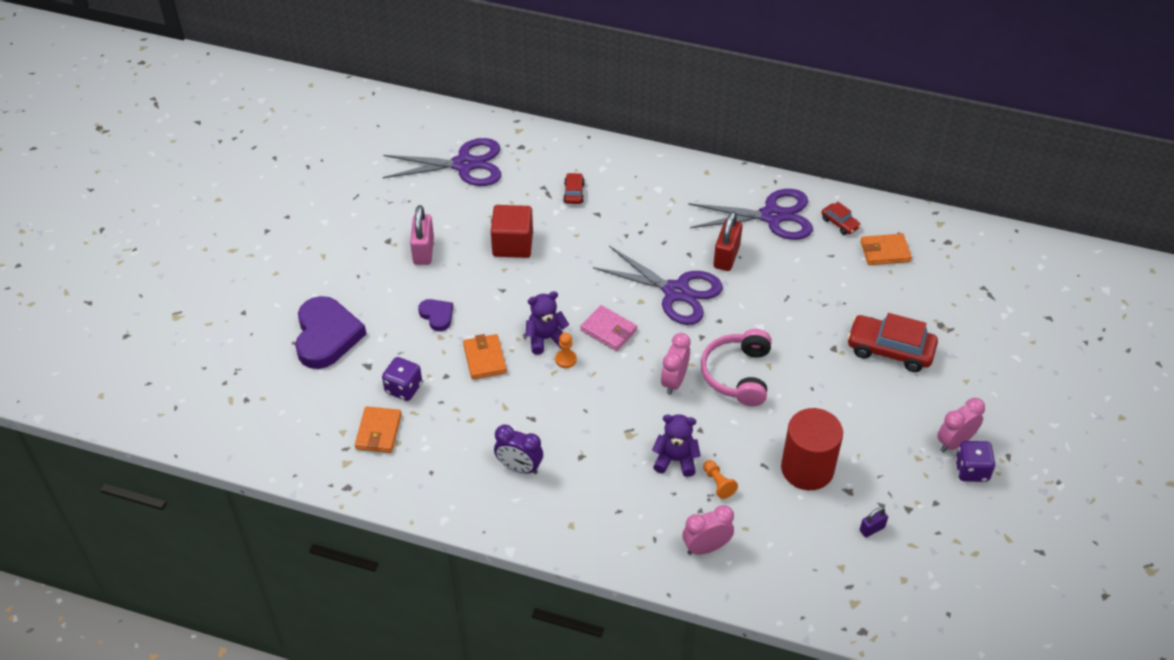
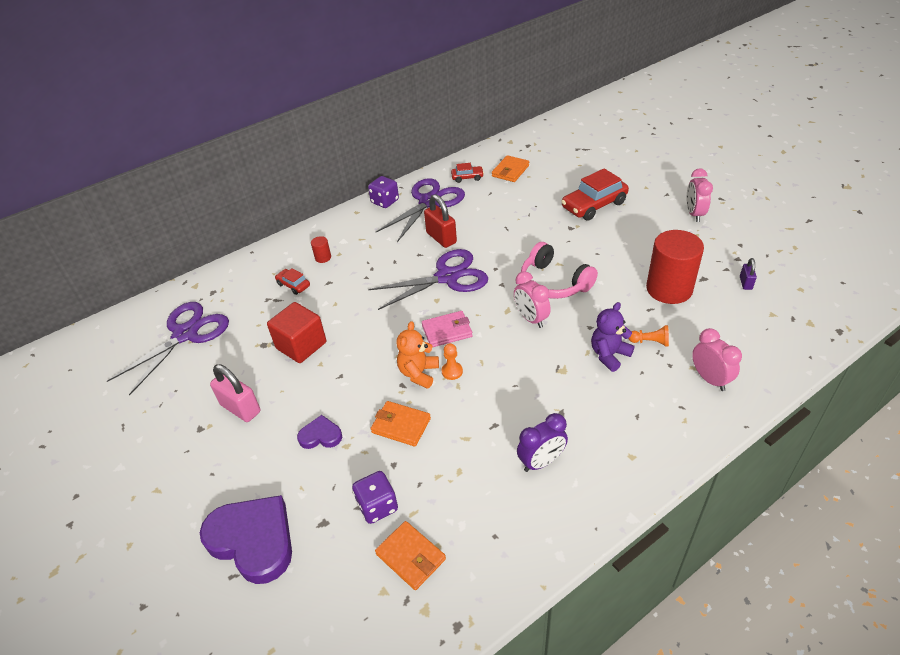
camera: 50 degrees left, 5 degrees down
purple teddy bear [525,291,569,355] -> orange teddy bear [396,321,439,389]
pink clock [683,505,734,555] -> pink clock turned 135 degrees clockwise [692,328,742,391]
purple dice [955,441,995,482] -> purple dice moved to [368,176,399,208]
none -> red cylinder [311,236,331,263]

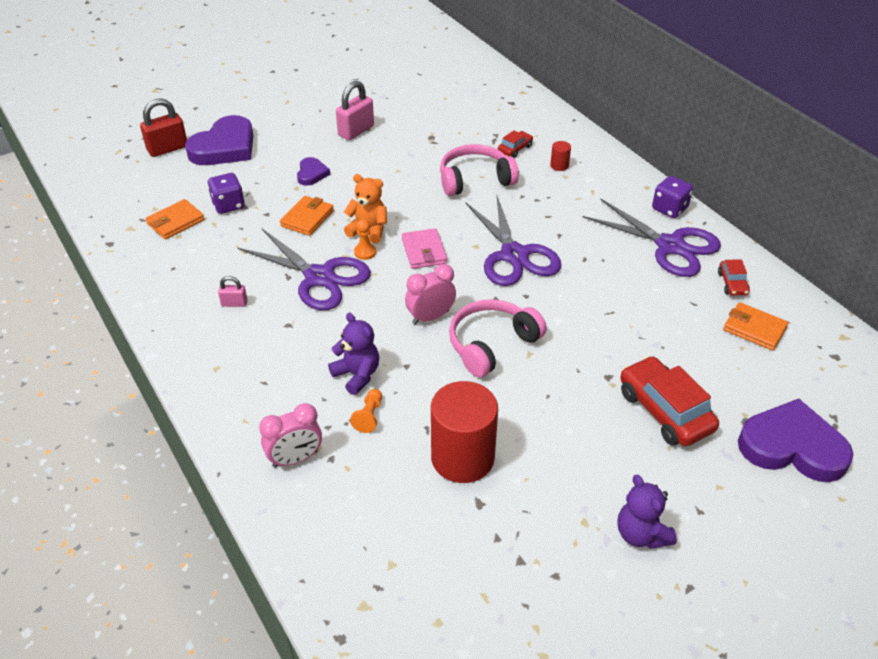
camera: 90 degrees right, 0 degrees up
purple scissors [107,302,229,396] -> purple scissors moved to [238,229,371,310]
red cube [267,302,326,363] -> none
red padlock [424,194,457,248] -> red padlock moved to [140,98,187,157]
purple clock [517,413,568,472] -> pink padlock [218,276,248,307]
pink clock [687,168,713,222] -> purple teddy bear [617,475,677,549]
purple padlock [740,258,757,290] -> none
none -> pink headphones [440,144,519,196]
none -> purple heart [738,399,854,482]

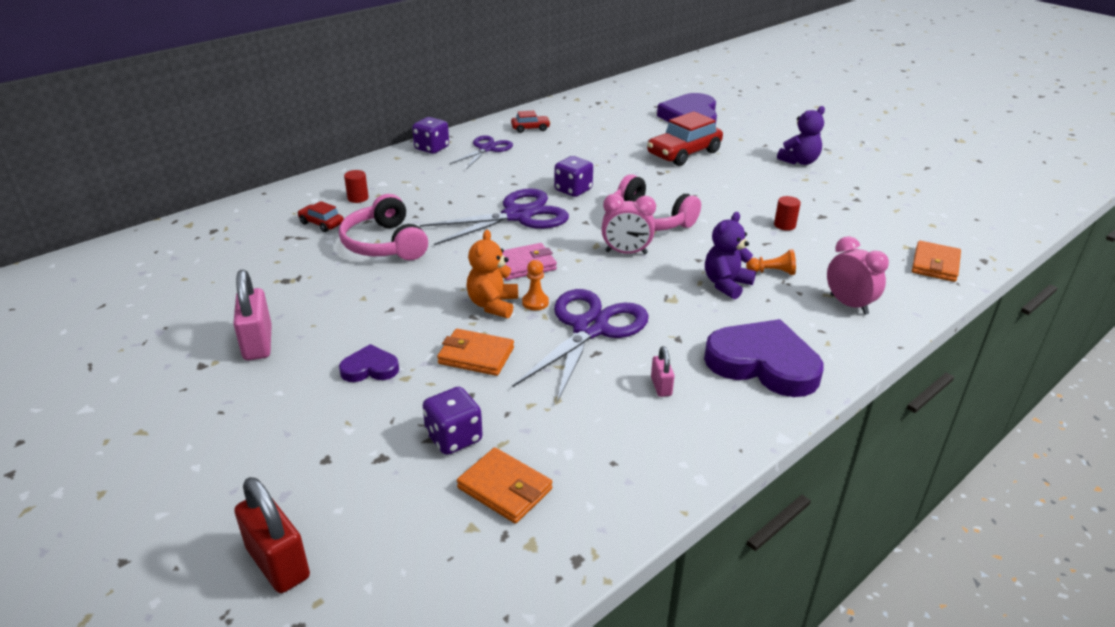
camera: 100 degrees left, 10 degrees down
purple heart [185,115,253,165] -> purple heart moved to [704,319,824,397]
pink padlock [336,81,374,140] -> pink padlock turned 45 degrees clockwise [233,270,272,360]
pink clock [405,264,456,324] -> pink clock turned 45 degrees counterclockwise [601,194,656,254]
red cylinder [431,381,498,483] -> red cylinder [774,196,801,231], size x0.40
purple scissors [583,199,721,277] -> purple scissors [450,135,513,169], size x0.61
orange wallet [723,302,788,351] -> orange wallet moved to [912,241,961,282]
none -> purple dice [554,156,593,197]

